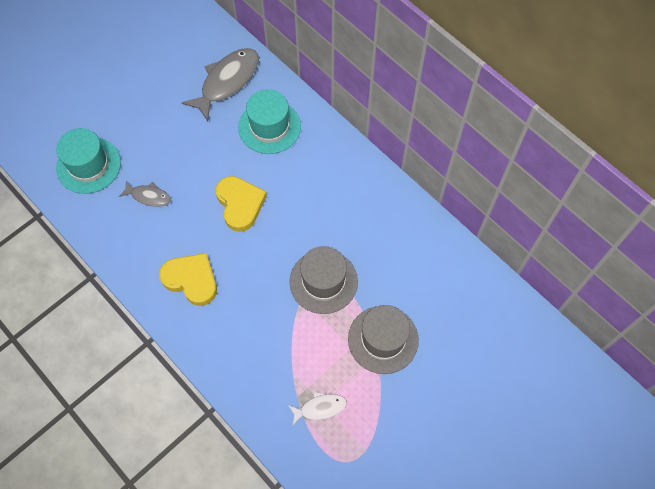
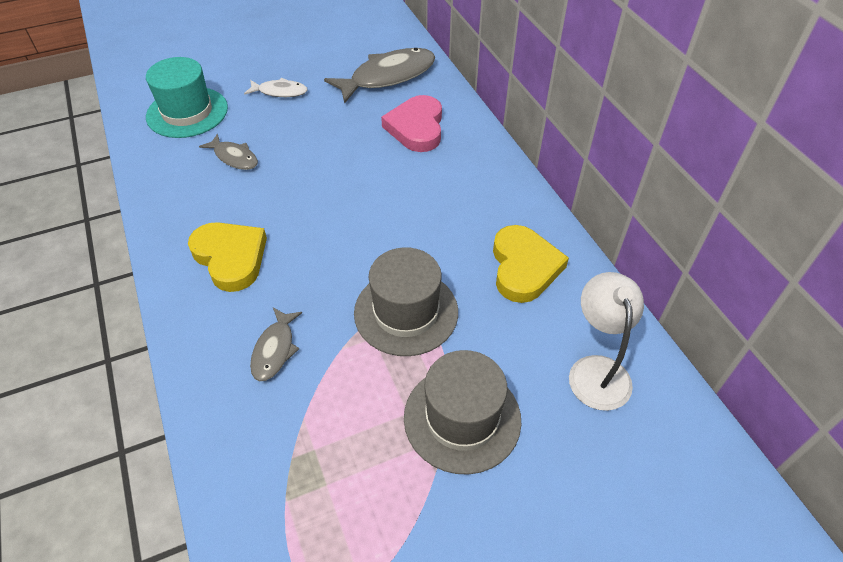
camera: 20 degrees right, 15 degrees down
yellow heart [216,176,267,232] -> yellow heart moved to [493,225,569,303]
turquoise hat [238,89,301,154] -> pink heart [381,95,442,152]
white fish [288,392,347,425] -> white fish moved to [244,78,308,97]
none -> grey fish [250,308,302,381]
none -> white lamp [569,272,644,411]

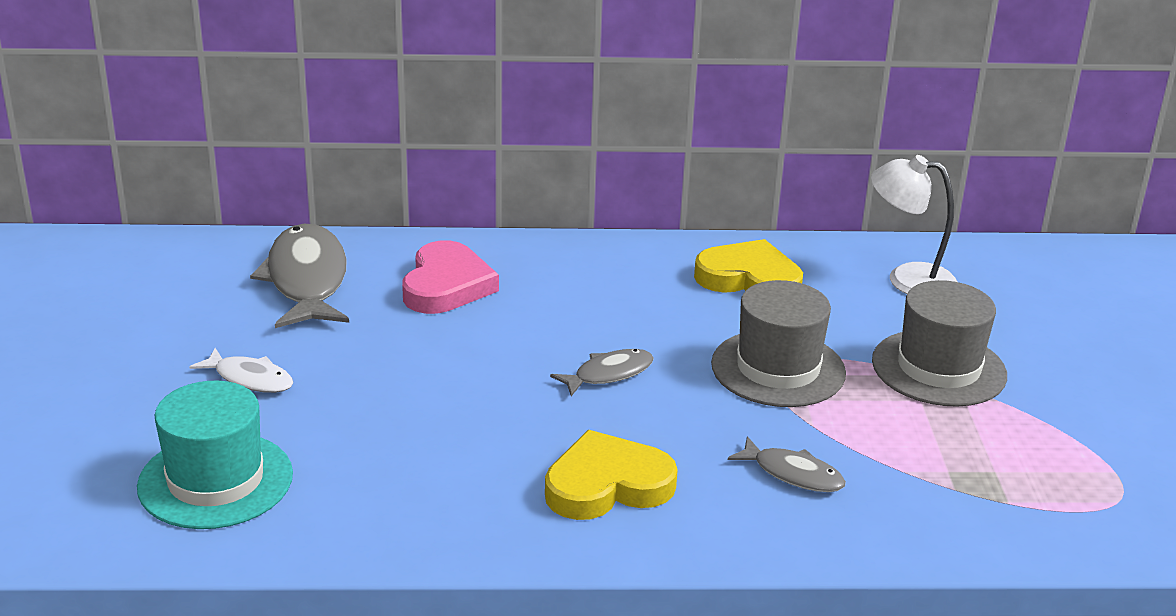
camera: 70 degrees left, 20 degrees down
grey fish [199,134,258,170] -> grey fish moved to [550,349,654,396]
white fish [244,78,308,97] -> white fish turned 90 degrees clockwise [190,348,293,393]
pink heart [381,95,442,152] -> pink heart turned 105 degrees counterclockwise [402,240,499,314]

